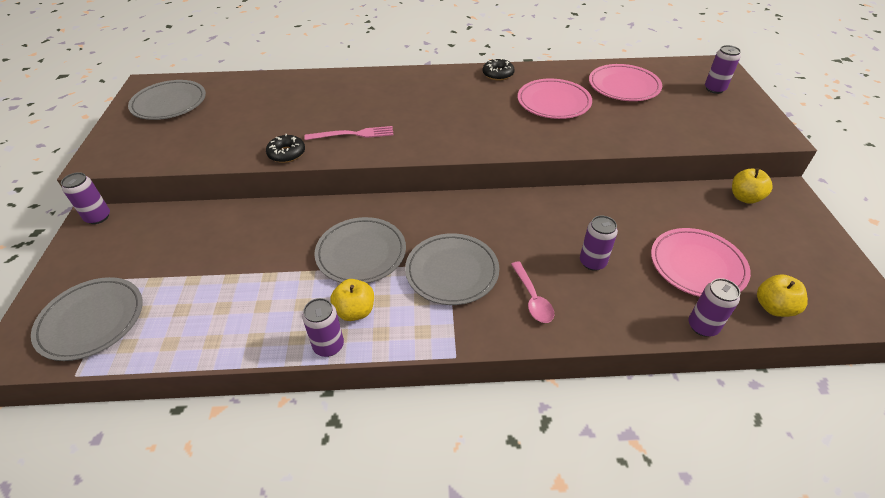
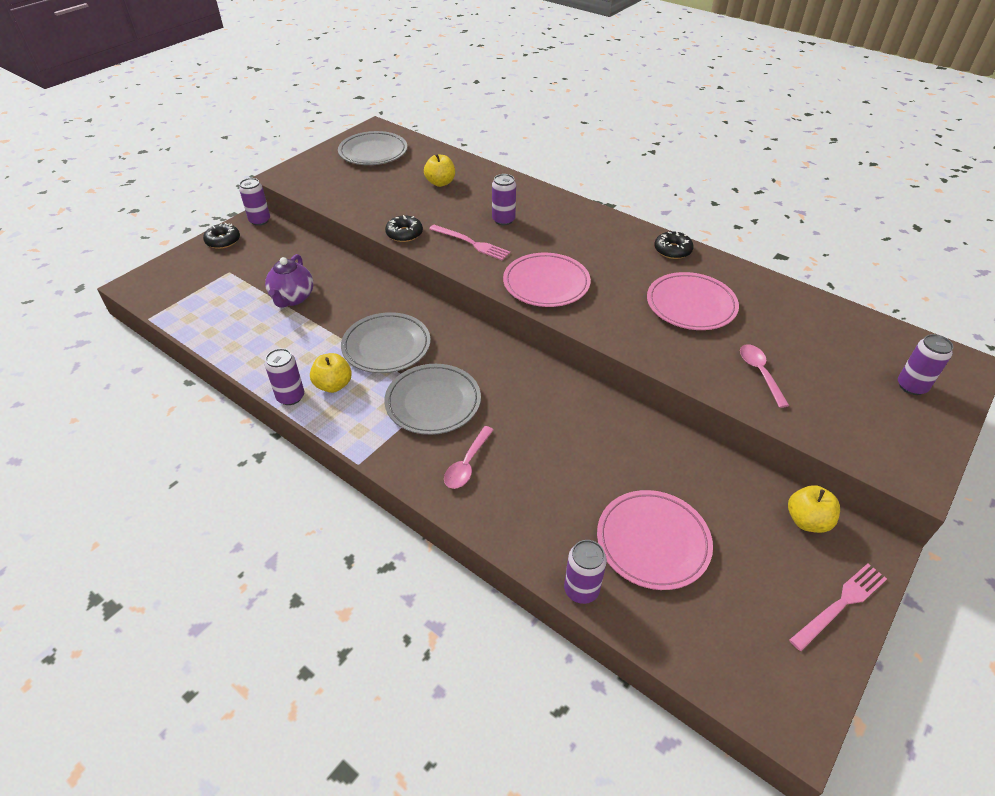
camera: 40 degrees right, 0 degrees up
grey plate [31,277,143,361] -> none
purple can [580,216,618,271] -> purple can moved to [492,174,516,225]
pink plate [589,64,662,101] -> pink plate moved to [503,253,591,307]
yellow apple [757,274,808,317] -> yellow apple moved to [424,154,455,187]
none -> black donut [203,223,240,249]
none -> purple teapot [265,254,313,308]
none -> pink spoon [740,344,789,408]
none -> pink fork [789,563,887,651]

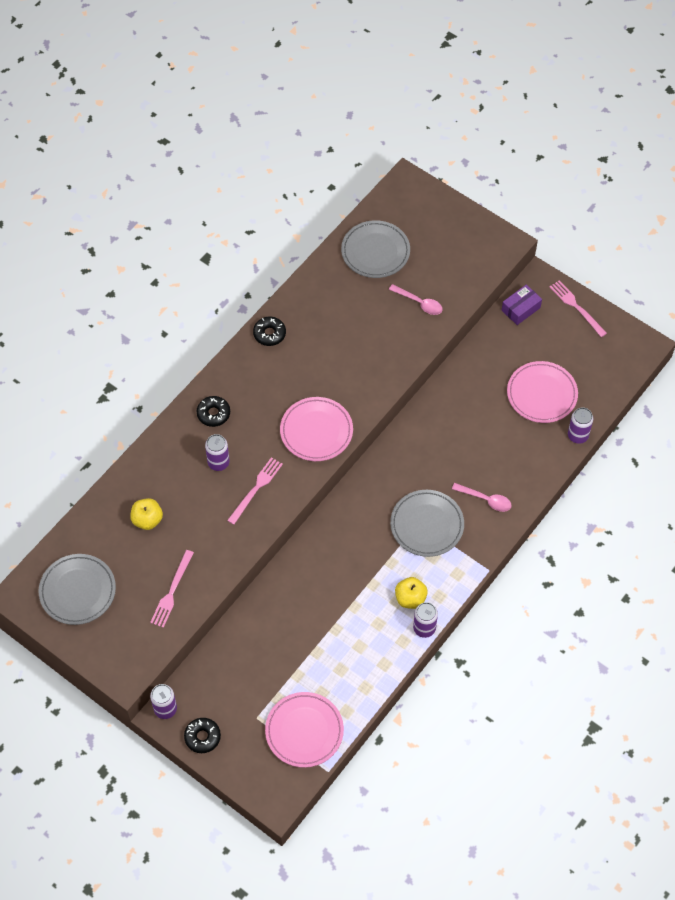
camera: 90 degrees left, 15 degrees up
purple teapot [265,254,313,308] -> none
grey plate [341,312,431,373] -> grey plate moved to [341,220,410,278]
black donut [385,215,423,242] -> black donut moved to [196,396,230,427]
pink plate [647,272,739,330] -> pink plate moved to [265,692,344,768]
pink spoon [740,344,789,408] -> pink spoon turned 135 degrees counterclockwise [389,284,443,315]
yellow apple [788,485,840,533] -> purple box [502,284,542,325]
purple can [898,334,954,395] -> none
none -> pink fork [150,550,194,628]

